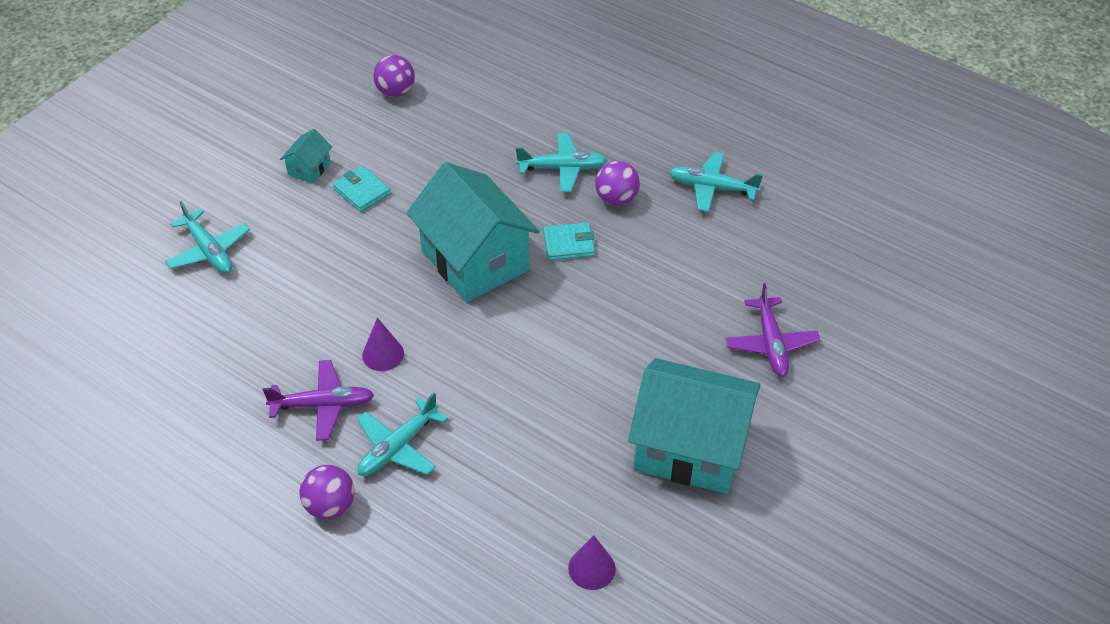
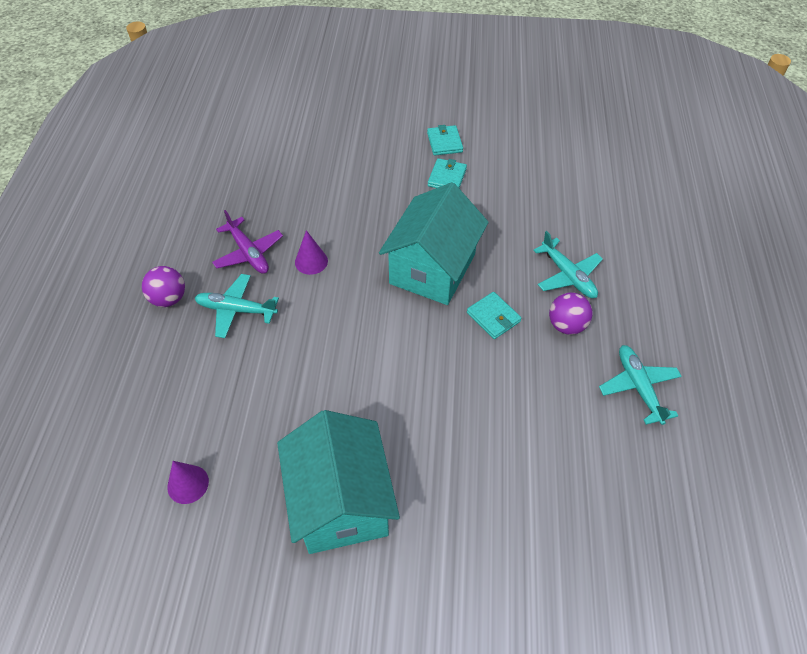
camera: 60 degrees right, 5 degrees up
turquoise plane [165,201,250,273] -> none
turquoise house [280,129,332,184] -> turquoise wallet [427,125,463,156]
purple ball [373,55,415,97] -> none
purple plane [725,283,820,377] -> none

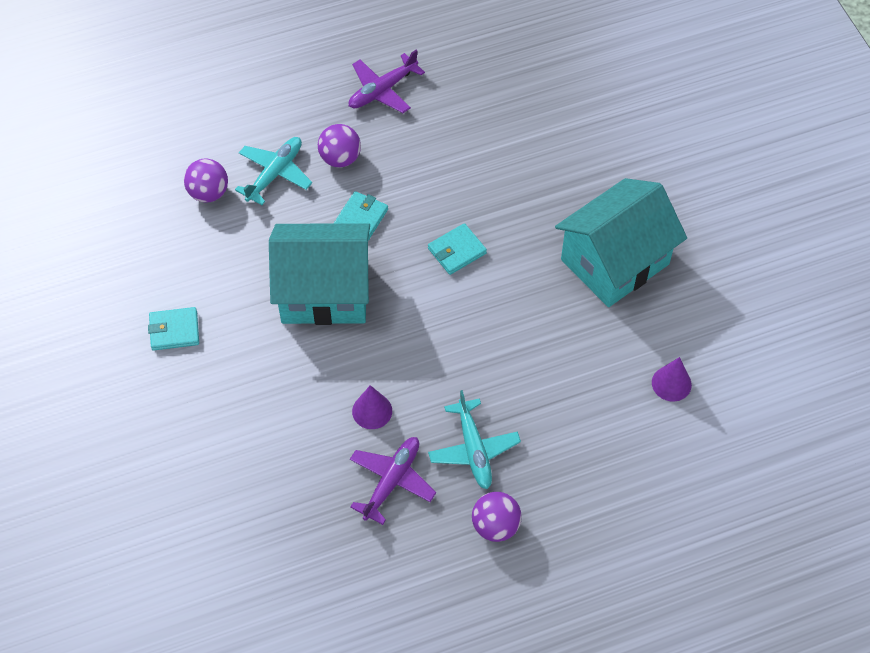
camera: 115 degrees left, 5 degrees up
turquoise wallet [427,125,463,156] -> turquoise wallet moved to [428,223,487,275]
turquoise plane [599,345,682,425] -> purple plane [349,49,425,113]
none -> purple ball [184,159,228,203]

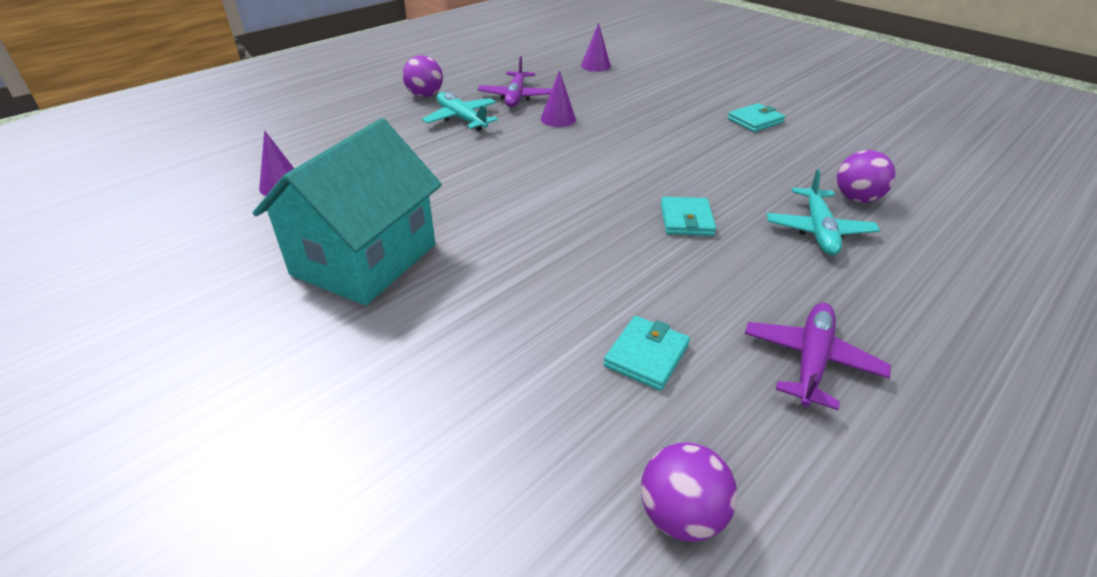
camera: 155 degrees right, 20 degrees down
turquoise house [269,223,370,325] -> none
purple ball [318,124,361,167] -> purple ball moved to [641,443,738,542]
turquoise wallet [428,223,487,275] -> turquoise wallet moved to [604,316,690,391]
none -> purple cone [581,23,611,72]

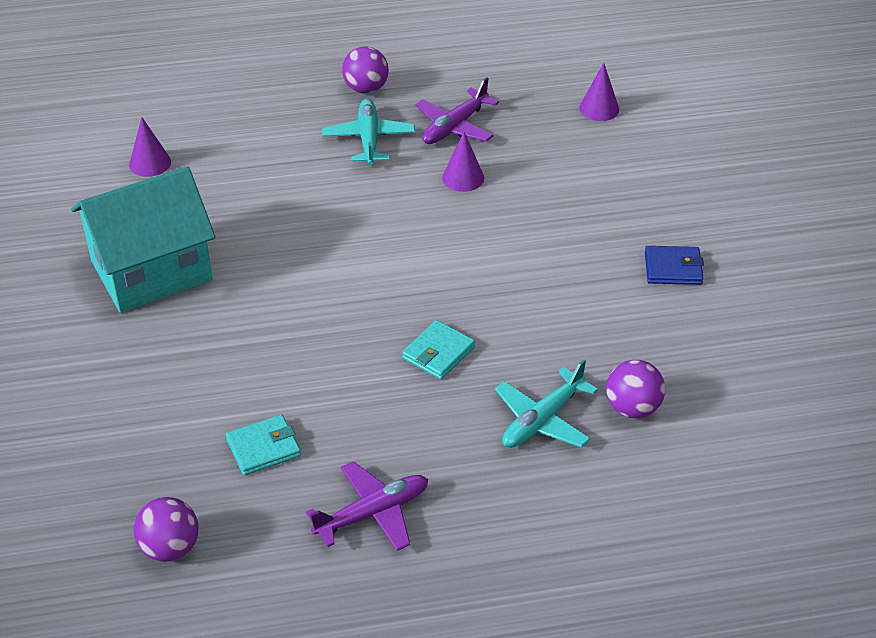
camera: 35 degrees right, 5 degrees up
turquoise wallet [728,103,785,132] -> blue wallet [645,246,704,285]

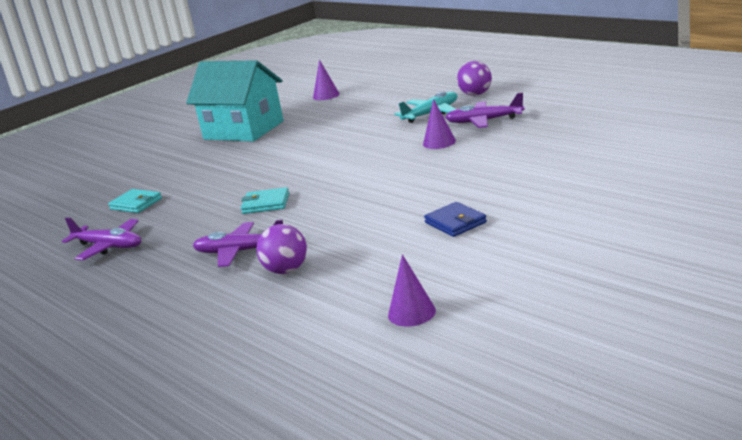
camera: 60 degrees right, 20 degrees down
purple ball [134,497,199,562] -> none
turquoise plane [495,359,598,448] -> purple plane [193,220,283,267]
purple cone [579,63,619,121] -> purple cone moved to [388,254,436,327]

